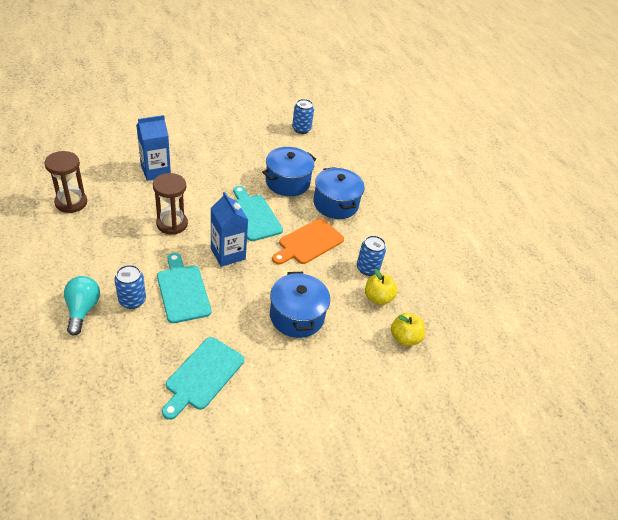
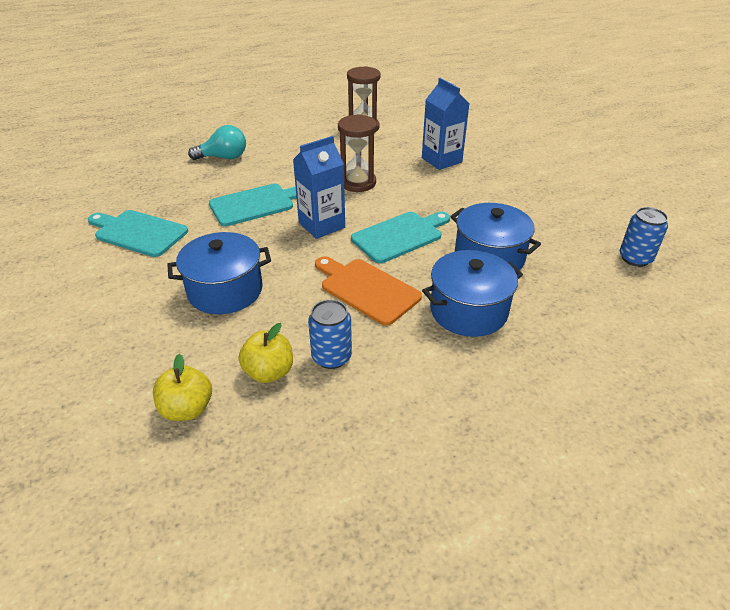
camera: 90 degrees right, 5 degrees down
blue can [114,265,146,309] -> none

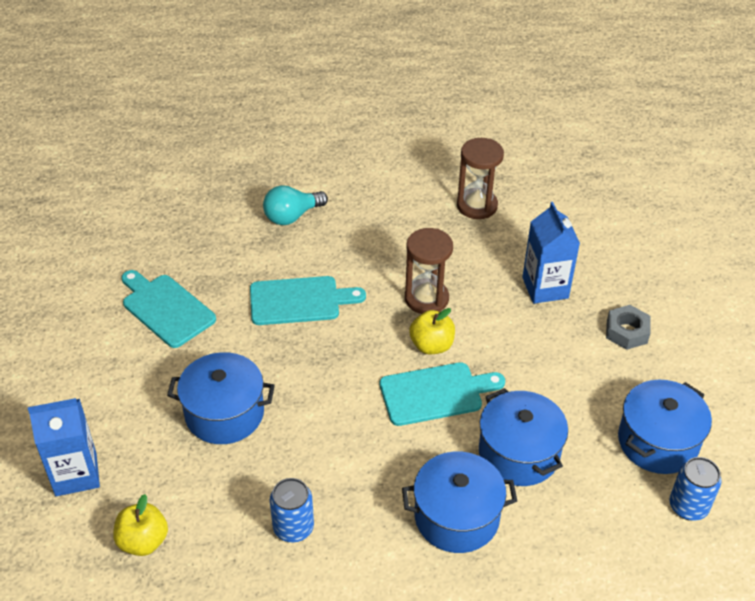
camera: 20 degrees right, 5 degrees up
turquoise light bulb [188,125,246,160] -> turquoise light bulb turned 135 degrees clockwise [263,185,328,225]
yellow apple [238,323,293,383] -> yellow apple moved to [409,308,455,354]
blue carton [293,136,345,239] -> blue carton moved to [28,398,100,496]
orange cutting board [315,256,422,326] -> none
none -> grey nut [606,305,651,350]
none -> blue pot [618,380,712,474]

